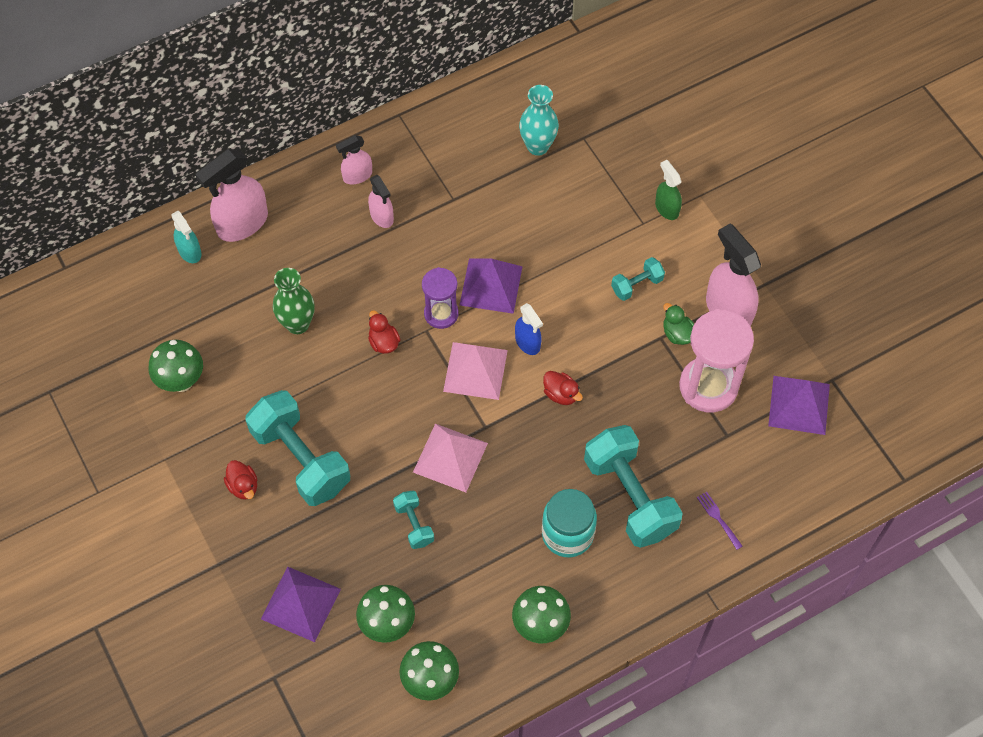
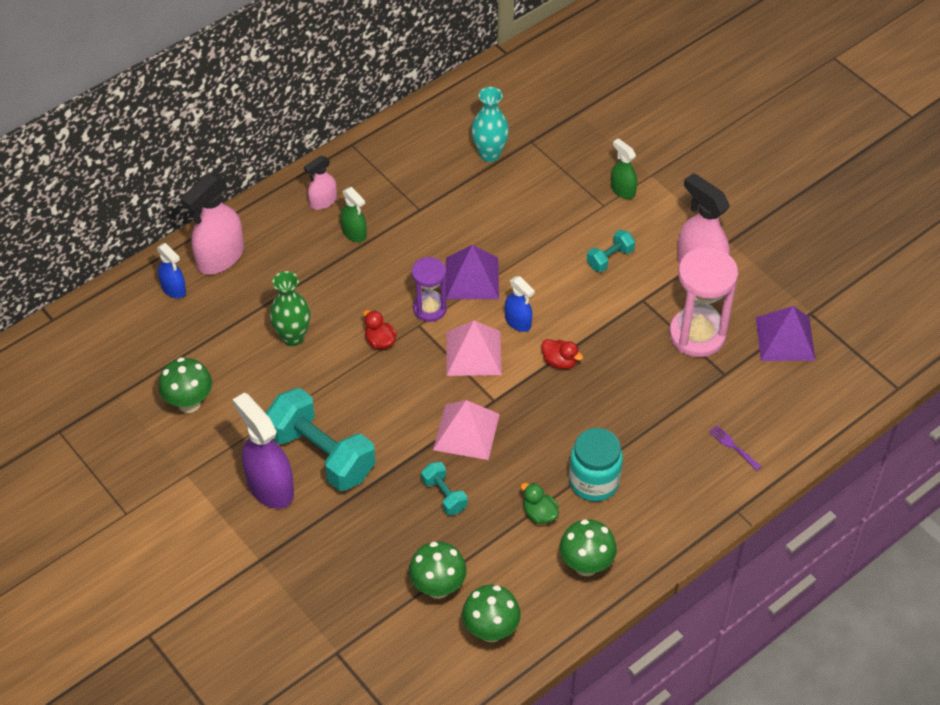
camera: 10 degrees left, 10 degrees down
turquoise spray bottle [171,211,202,263] -> blue spray bottle [157,243,186,298]
red duck [224,460,257,500] -> purple spray bottle [233,393,294,509]
purple pyramid [261,566,341,642] -> none
pink spray bottle [368,175,394,228] -> green spray bottle [340,187,367,242]
turquoise dumbbell [584,425,683,548] -> none
green duck [663,303,694,345] -> green duck moved to [521,483,559,524]

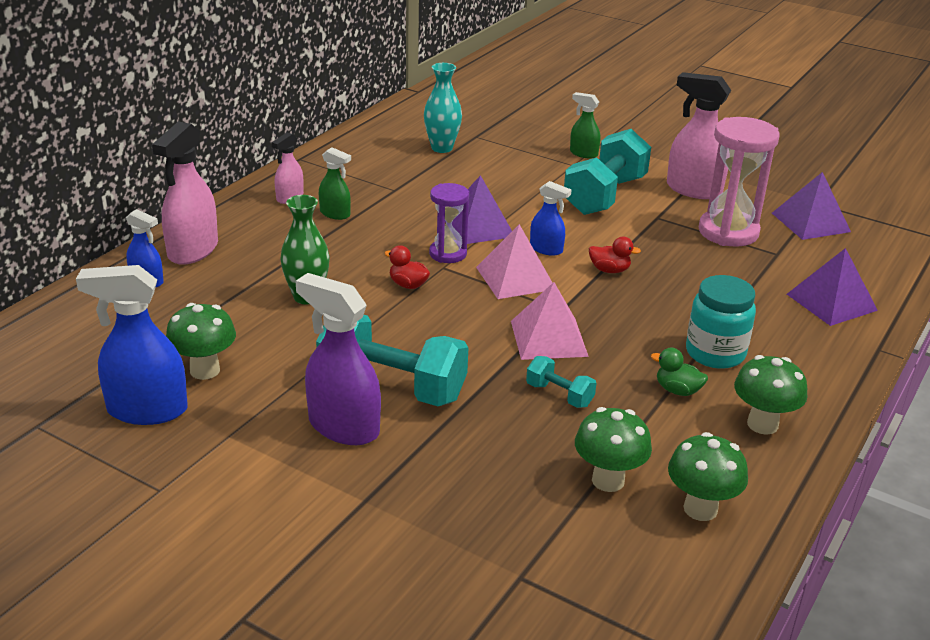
camera: 20 degrees left, 20 degrees down
turquoise dumbbell [587,230,635,272] -> turquoise dumbbell [564,129,651,215], size x2.11
purple fork [709,425,762,471] -> purple pyramid [787,248,878,326]
none -> blue spray bottle [76,265,188,425]

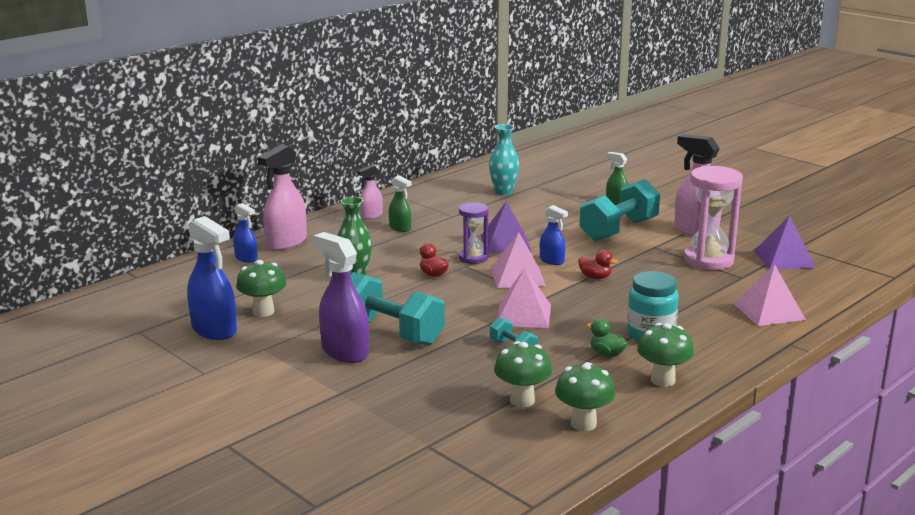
camera: 15 degrees right, 10 degrees down
blue spray bottle [76,265,188,425] -> blue spray bottle turned 150 degrees counterclockwise [187,216,237,340]
purple pyramid [787,248,878,326] -> pink pyramid [733,264,806,326]

